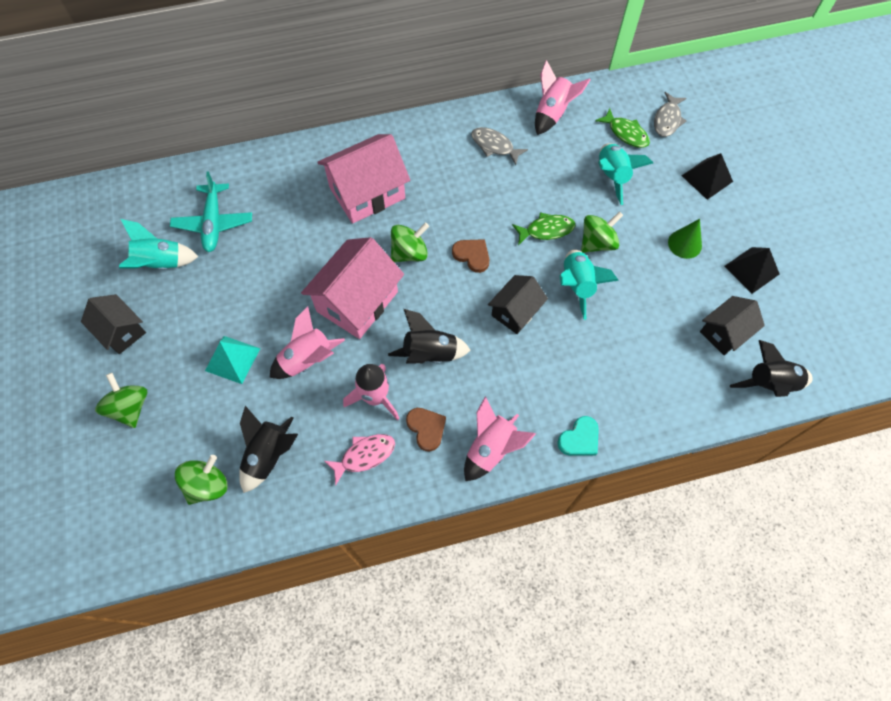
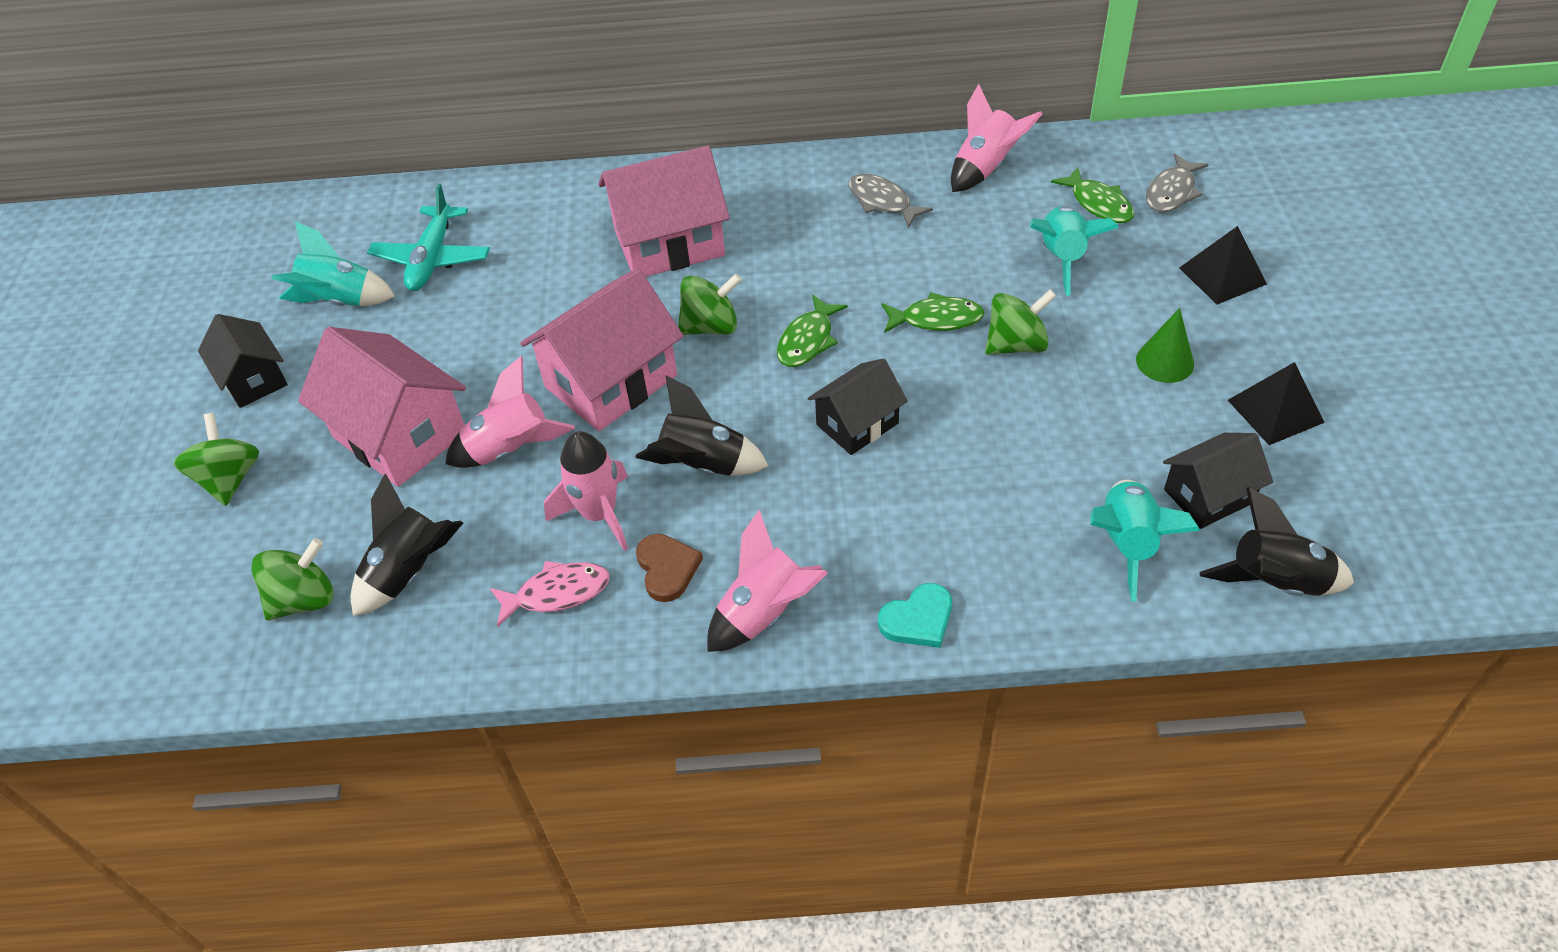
camera: 15 degrees right, 15 degrees down
turquoise pyramid [205,336,260,384] -> pink house [298,327,466,487]
brown heart [452,239,489,273] -> green fish [777,295,848,367]
turquoise rocket [559,250,619,320] -> turquoise rocket moved to [1090,480,1200,602]

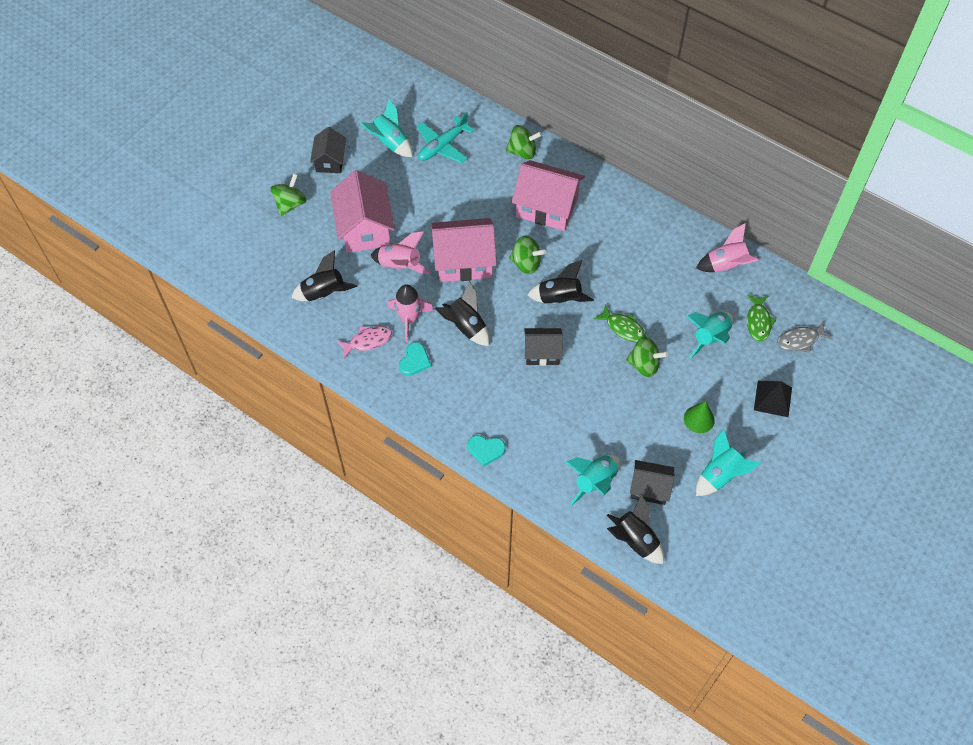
camera: 35 degrees right, 10 degrees up
green spinning top [251,538,334,621] -> green spinning top moved to [506,125,542,159]
pink fish [490,561,610,627] -> pink fish turned 45 degrees counterclockwise [336,326,392,358]
brown heart [636,534,703,602] -> turquoise heart [399,342,431,376]
pink rocket [707,510,828,652] -> none
green fish [777,295,848,367] -> black rocket [528,260,594,305]
grey fish [849,174,933,229] -> none
black pyramid [1228,362,1325,445] -> turquoise rocket [696,429,761,496]

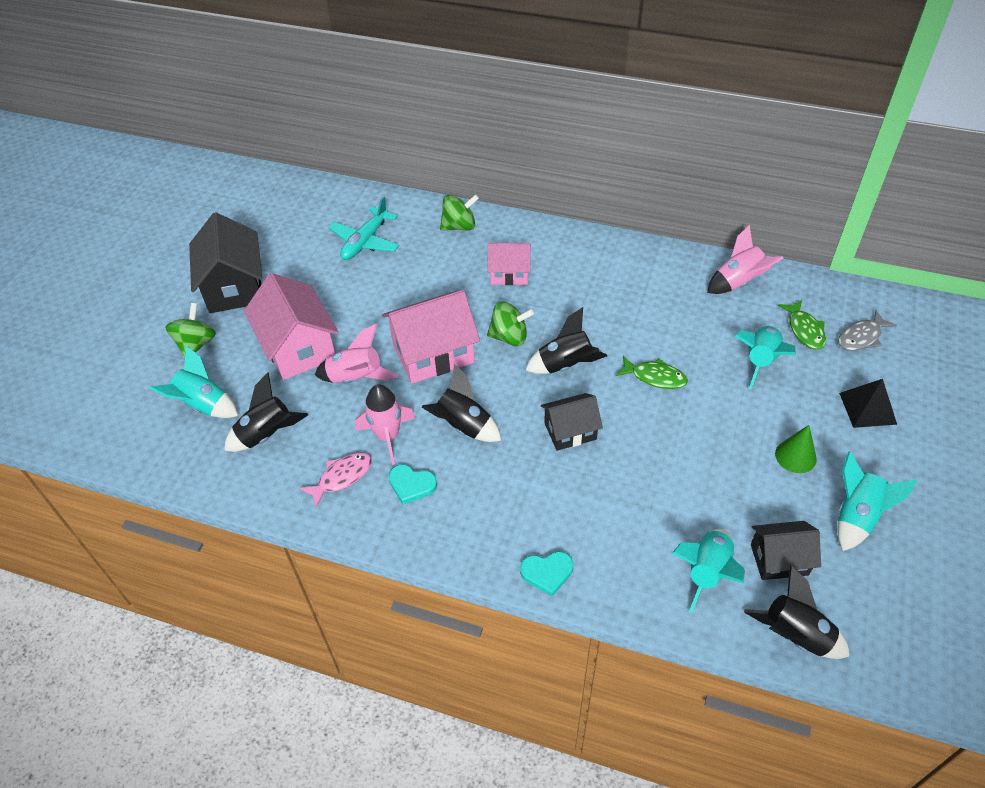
camera: 15 degrees left, 10 degrees down
black house [310,127,346,173] -> black house [189,212,262,313], size x1.69
turquoise rocket [360,99,412,157] -> turquoise rocket moved to [150,345,238,418]
turquoise heart [399,342,431,376] -> turquoise heart turned 105 degrees clockwise [389,464,437,504]
pink house [512,160,585,231] -> pink house [487,243,531,285], size x0.59
green spinning top [626,337,668,377] -> none

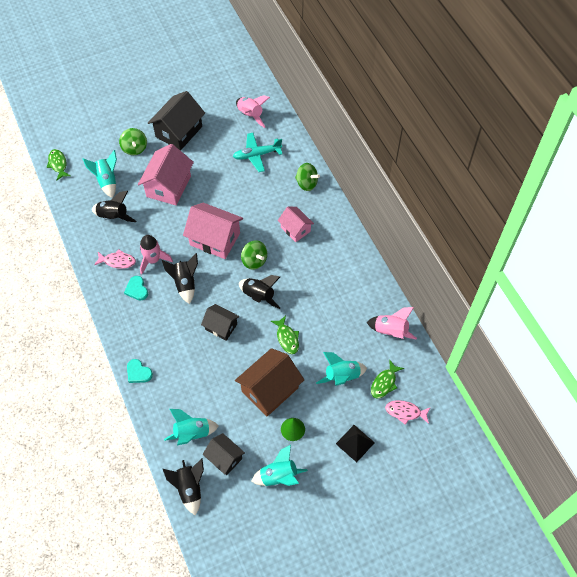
camera: 45 degrees right, 10 degrees up
green spinning top [165,303,216,357] -> green spinning top turned 105 degrees clockwise [119,128,147,155]
pink rocket [315,324,398,383] -> pink rocket moved to [236,95,270,128]
grey fish [838,310,897,351] -> pink fish [385,400,431,425]
none -> green fish [47,149,71,181]
none -> brown house [235,348,304,416]

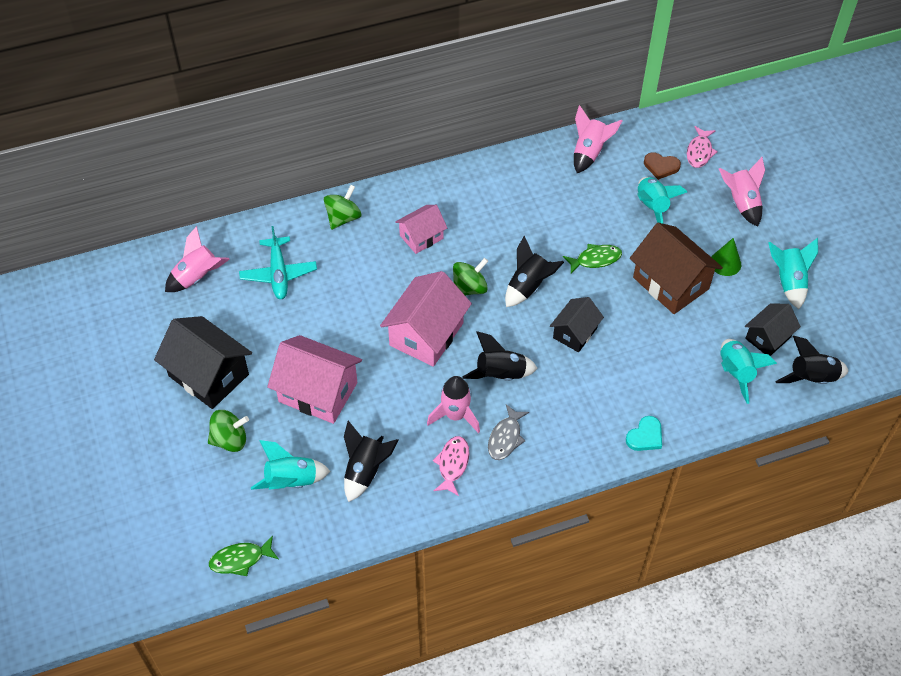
camera: 85 degrees left, 5 degrees down
turquoise heart [124,276,148,301] -> grey fish [488,404,529,460]
black pyramid [336,425,375,462] -> pink rocket [719,157,765,227]
green fish [371,359,404,398] -> brown heart [644,152,681,180]

